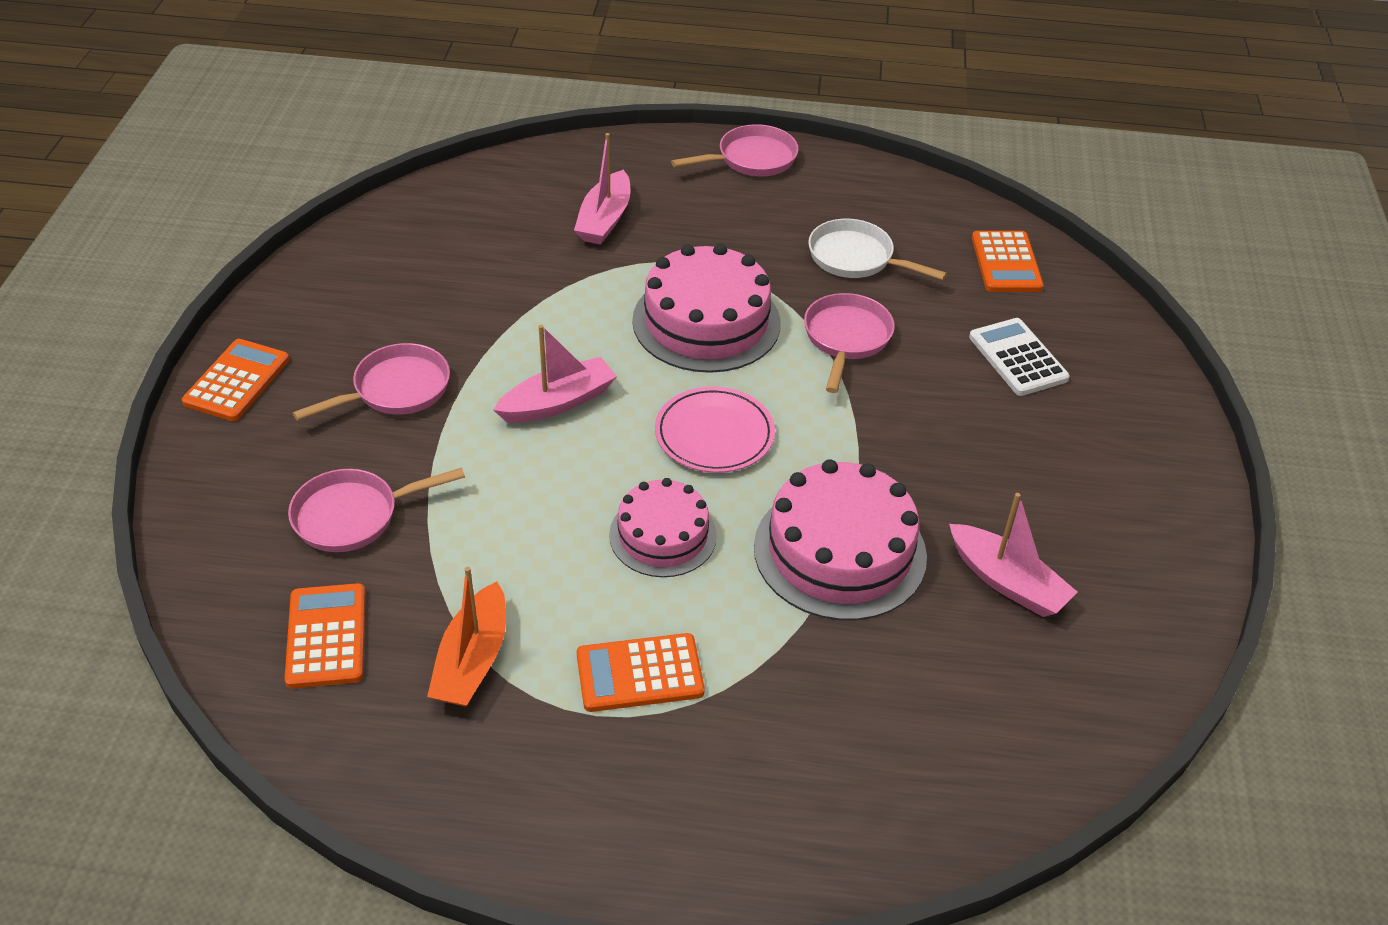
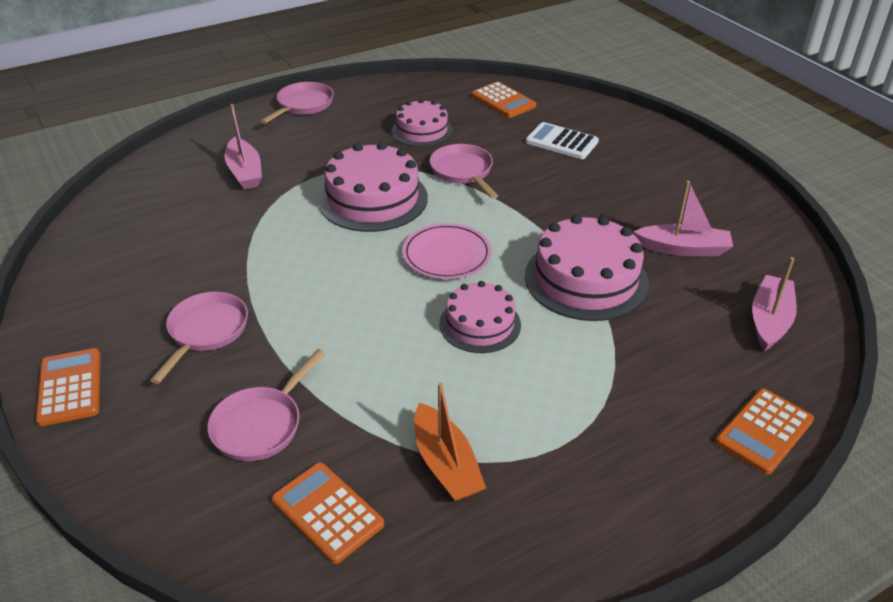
camera: 35 degrees left, 5 degrees down
pink boat [493,325,617,423] -> pink boat moved to [752,257,797,351]
orange calculator [577,633,705,712] -> orange calculator moved to [715,388,814,475]
white pan [808,219,947,280] -> pink cake [392,99,453,147]

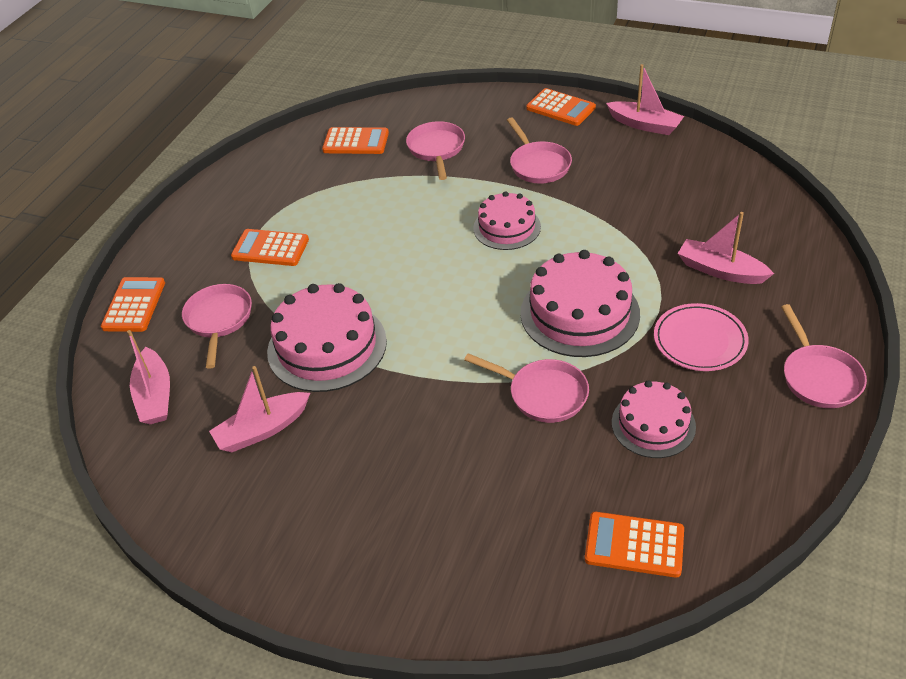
camera: 145 degrees right, 5 degrees up
pink plate [402,223,492,279] -> pink plate moved to [654,303,749,371]
orange boat [414,382,486,502] -> none
pink cake [439,281,521,353] -> pink cake moved to [473,191,541,250]
white calculator [526,122,599,159] -> none
none -> pink pan [182,284,252,369]
none -> orange calculator [231,229,309,266]
none -> pink boat [606,64,684,135]

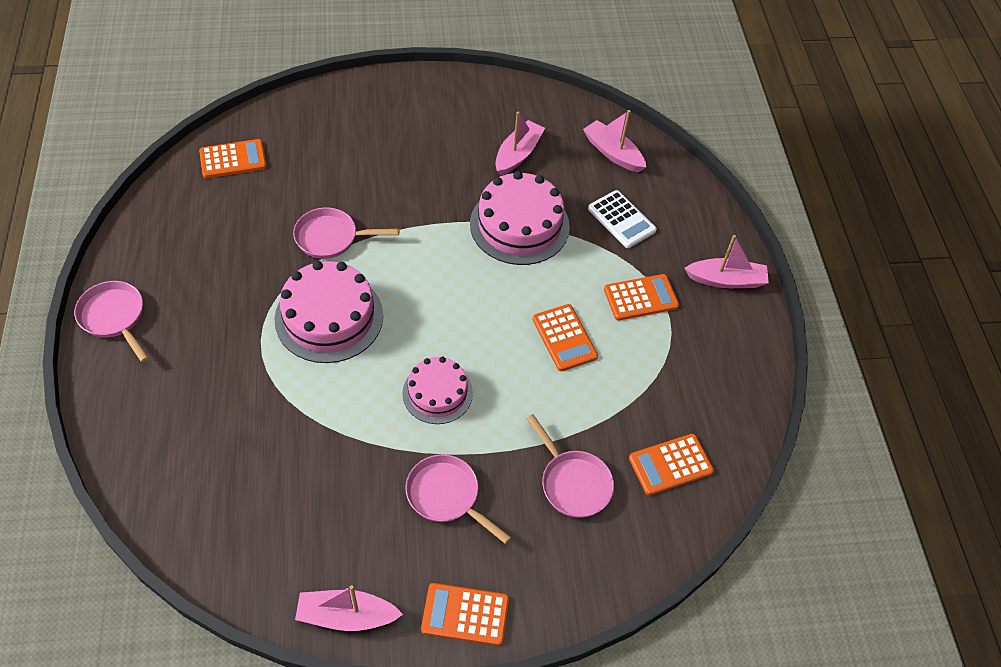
camera: 145 degrees right, 10 degrees up
orange calculator [101,277,165,332] -> orange calculator moved to [533,304,598,371]
pink pan [182,284,252,369] -> white calculator [588,190,657,248]
pink cake [612,380,696,458] -> none
pink plate [654,303,749,371] -> none
pink boat [677,212,774,284] -> pink boat moved to [684,235,769,288]

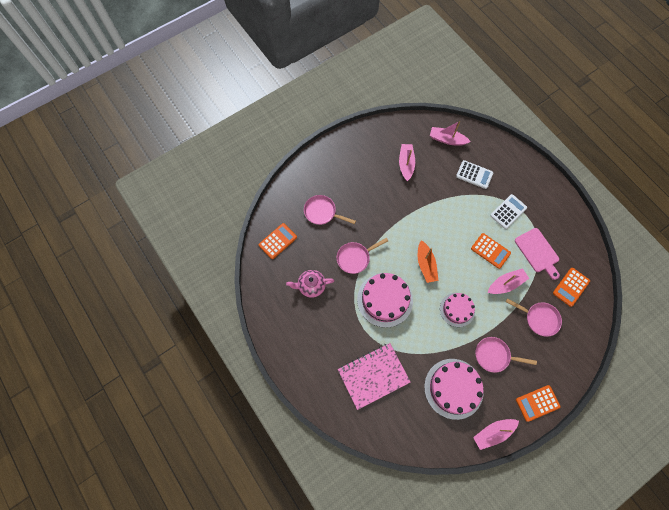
camera: 25 degrees left, 15 degrees up
pink pan [74,281,149,362] -> pink pan moved to [304,195,356,225]
pink cake [470,171,570,265] -> pink cake moved to [424,359,484,420]
orange calculator [604,274,679,320] -> white calculator [490,194,527,229]
pink boat [684,235,769,288] -> pink boat moved to [488,268,529,294]
none -> pink teapot [286,270,334,298]
none -> pink notebook [338,343,411,410]
none -> orange boat [418,240,438,283]
none -> pink cutting board [515,228,560,280]

